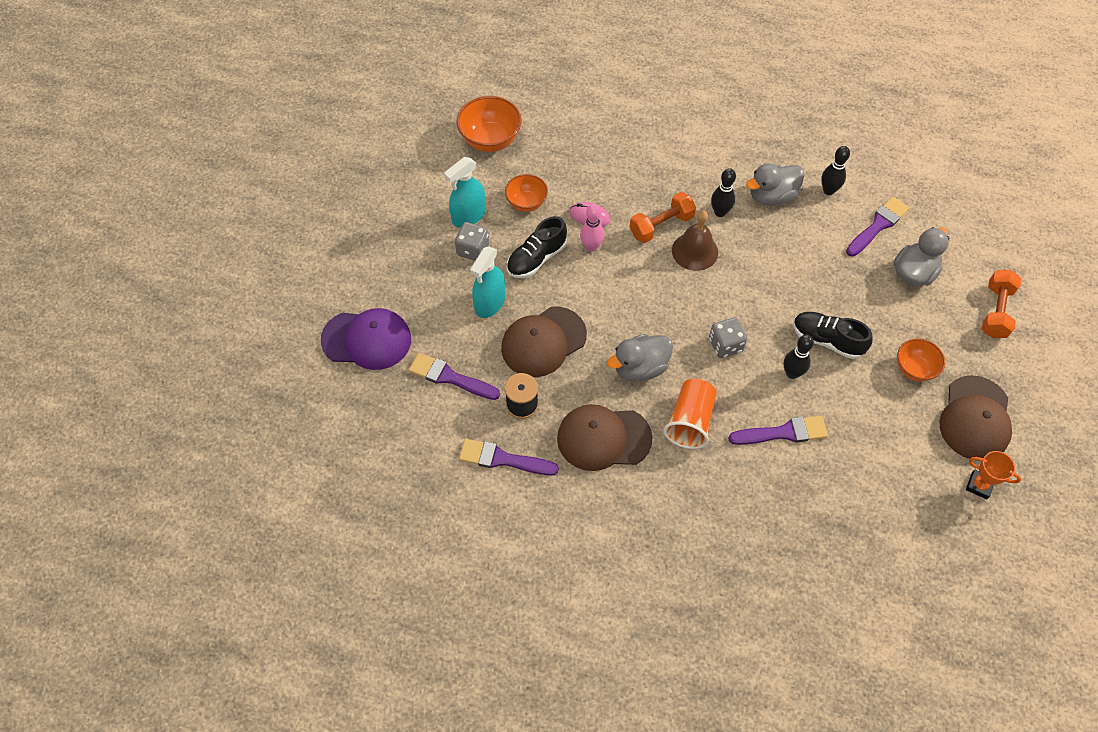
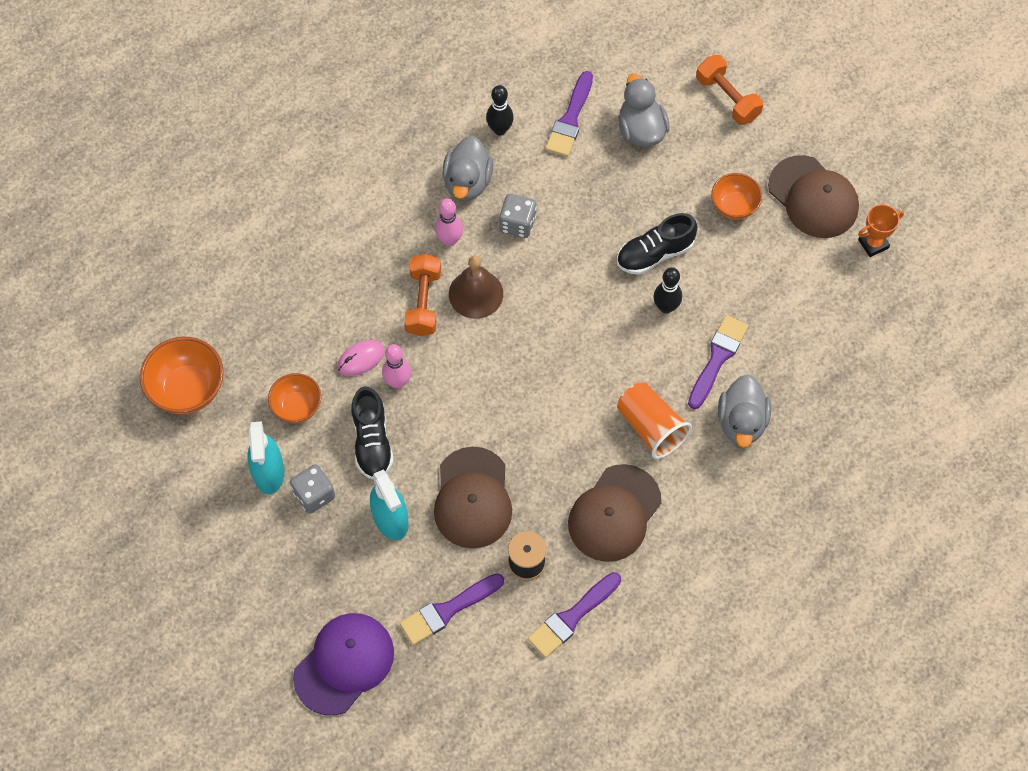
camera: 55 degrees left, 5 degrees up
grey duck [607,334,673,382] -> grey duck moved to [718,374,771,448]
grey dice [709,317,747,358] -> grey dice moved to [499,194,536,238]
black bowling pin [711,168,736,217] -> pink bowling pin [435,198,463,246]
purple brush [846,196,909,257] -> purple brush turned 150 degrees counterclockwise [546,71,593,157]

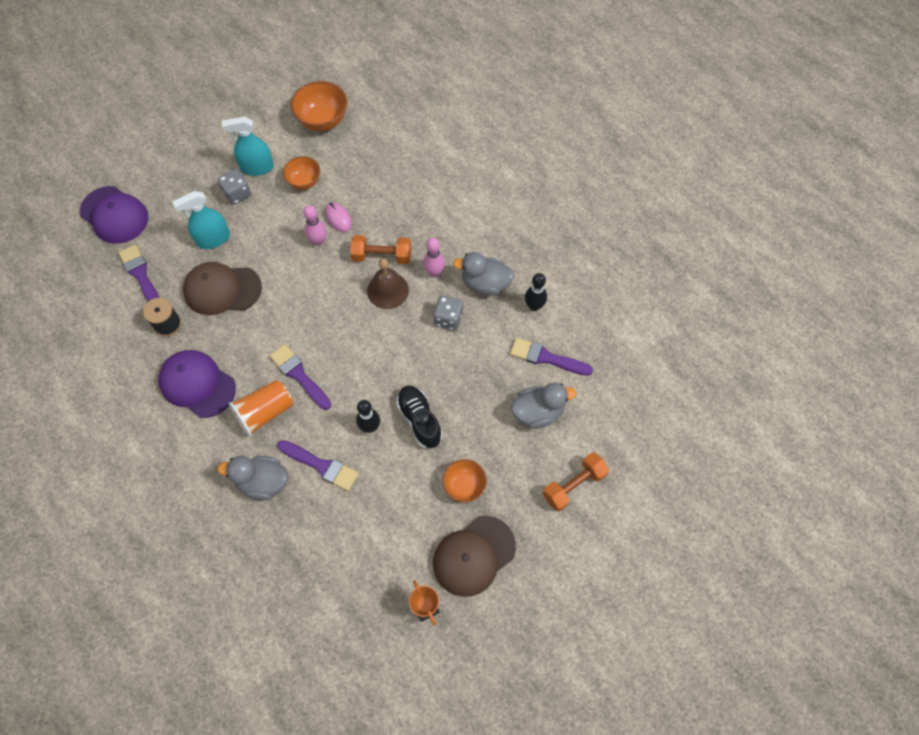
camera: 90 degrees right, 0 degrees up
black shoe [351,386,394,480] -> none
purple brush [528,572,621,658] -> purple brush moved to [270,344,331,410]
brown cap [568,464,661,562] -> purple cap [158,350,236,418]

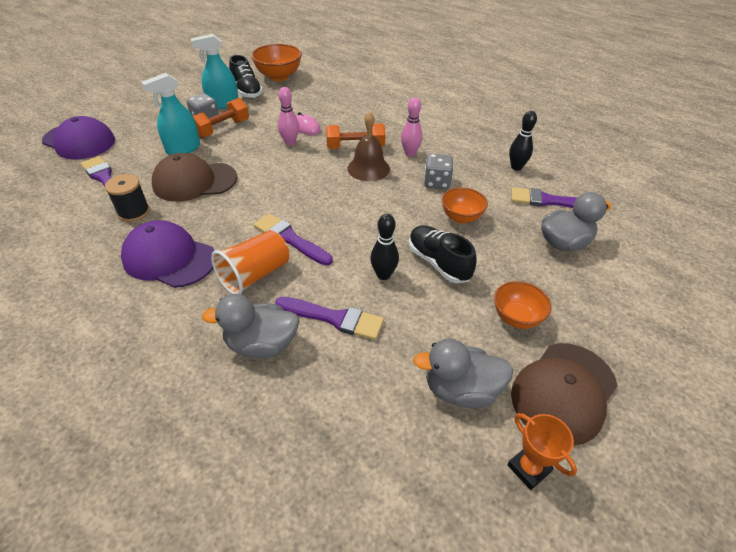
camera: 10 degrees left, 20 degrees down
orange bowl [283,156,320,190] -> orange bowl moved to [442,187,488,224]
grey duck [453,252,514,296] -> grey duck moved to [413,338,513,408]
orange dumbbell [543,452,609,511] -> orange dumbbell moved to [193,98,249,138]
none -> black shoe [229,55,263,98]

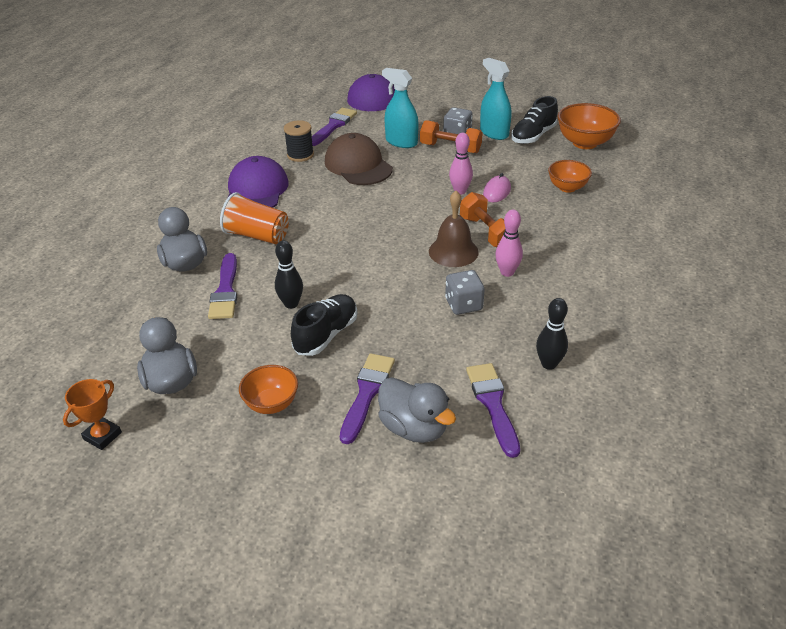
camera: 70 degrees right, 5 degrees down
purple brush [254,213,333,266] -> purple brush moved to [340,353,395,444]
orange bowl [442,187,488,224] -> orange bowl moved to [548,160,592,193]
brown cap [511,343,618,446] -> none

